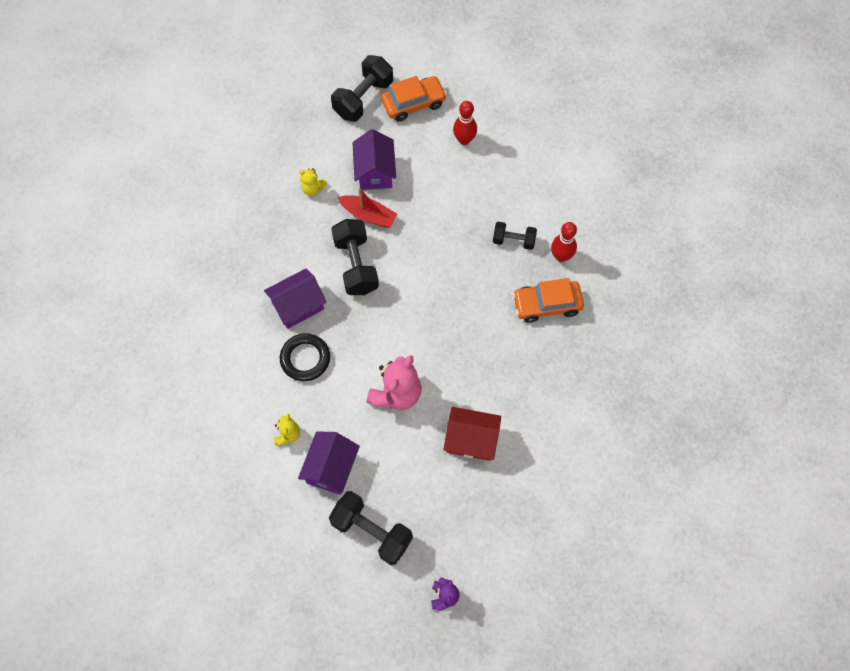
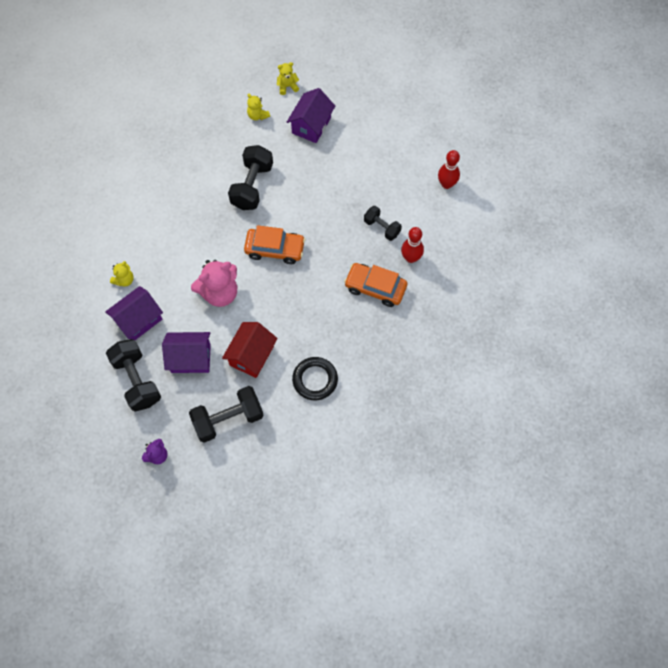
camera: 30 degrees right, 0 degrees up
purple house [264,268,327,329] -> purple house moved to [162,332,211,373]
black ring [280,333,330,381] -> black ring moved to [292,357,338,400]
black dumbbell [331,55,393,122] -> black dumbbell moved to [189,386,264,443]
red boat [337,188,397,228] -> none
orange car [381,76,447,122] -> orange car moved to [244,225,305,264]
red house [443,407,501,461] -> red house turned 75 degrees clockwise [222,322,278,378]
red bowling pin [453,101,477,145] -> red bowling pin moved to [438,150,460,189]
none -> yellow teddy bear [277,62,299,95]

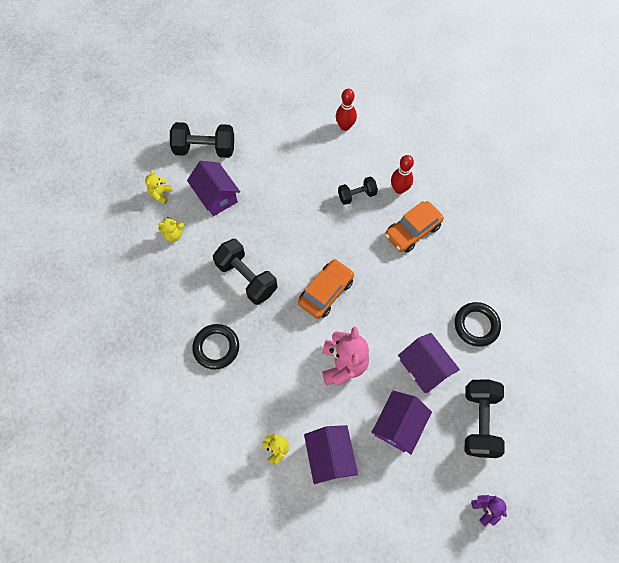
camera: 60 degrees left, 0 degrees up
black dumbbell [106,339,161,411] -> black dumbbell moved to [170,122,234,158]
red house [222,322,278,378] -> purple house [398,333,460,393]
none -> black ring [192,324,239,370]

